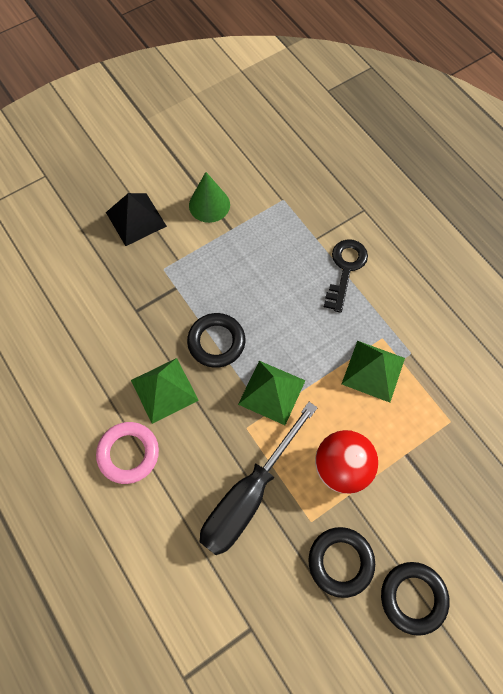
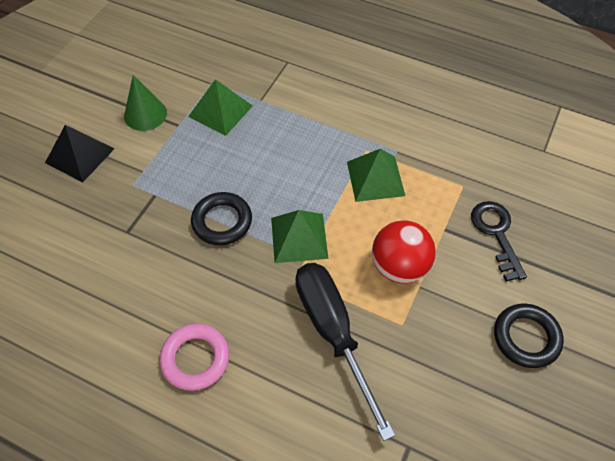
camera: 30 degrees left, 10 degrees down
green pyramid [131,358,199,424] -> green pyramid moved to [188,79,253,136]
black screwdriver [200,402,318,555] -> black screwdriver turned 150 degrees clockwise [295,263,395,441]
black ring [308,527,375,598] -> none
black key [324,239,368,313] -> black key moved to [471,201,527,282]

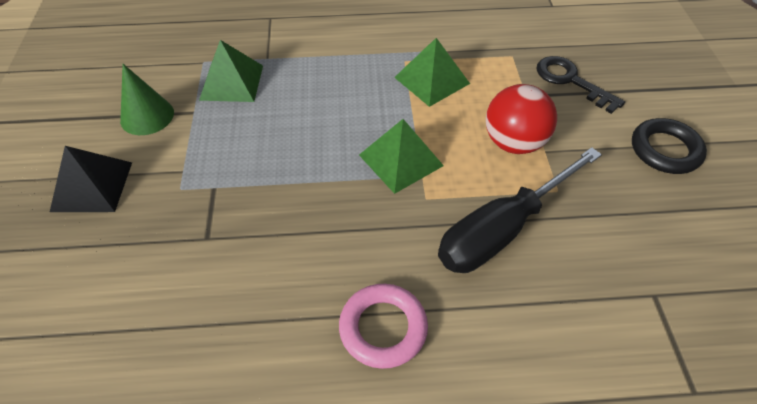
camera: 30 degrees left, 5 degrees down
black ring [191,192,252,245] -> none
black screwdriver [295,263,395,441] -> black screwdriver turned 75 degrees counterclockwise [438,147,602,273]

